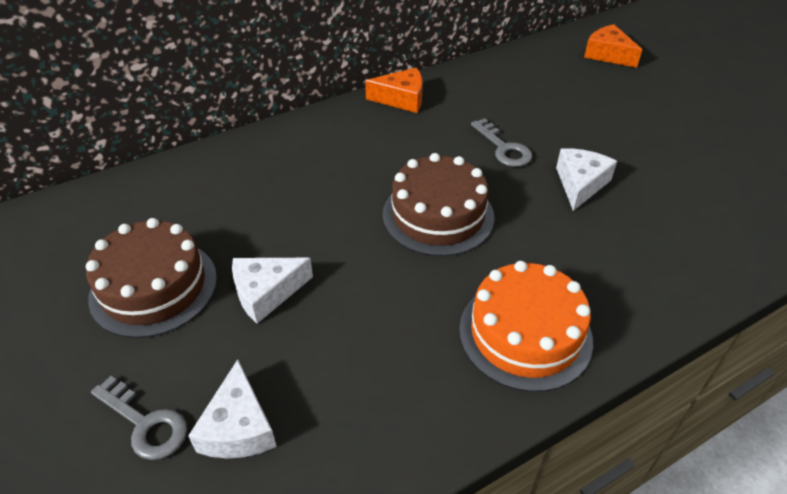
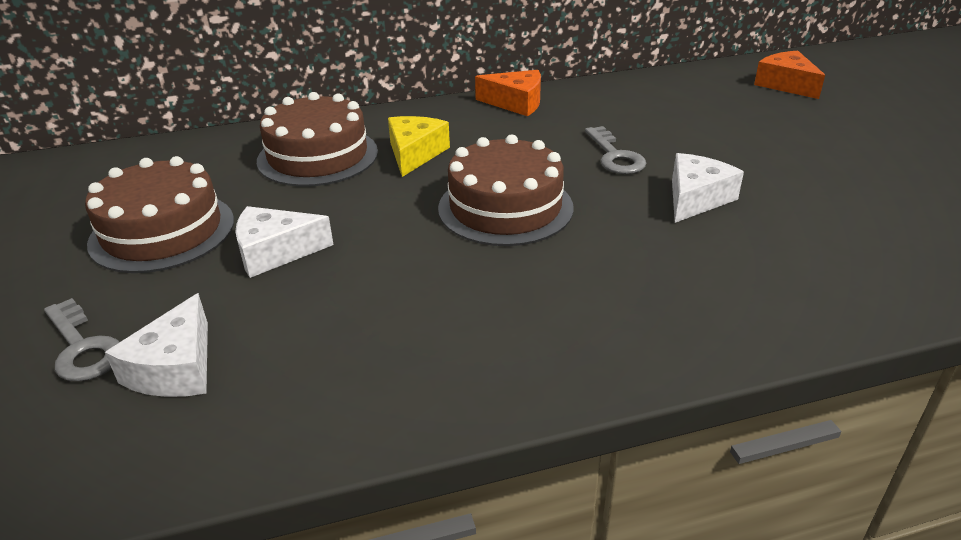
camera: 15 degrees right, 10 degrees down
orange cake [459,261,593,392] -> none
none -> brown cake [257,92,378,187]
none -> yellow cheese [388,116,450,177]

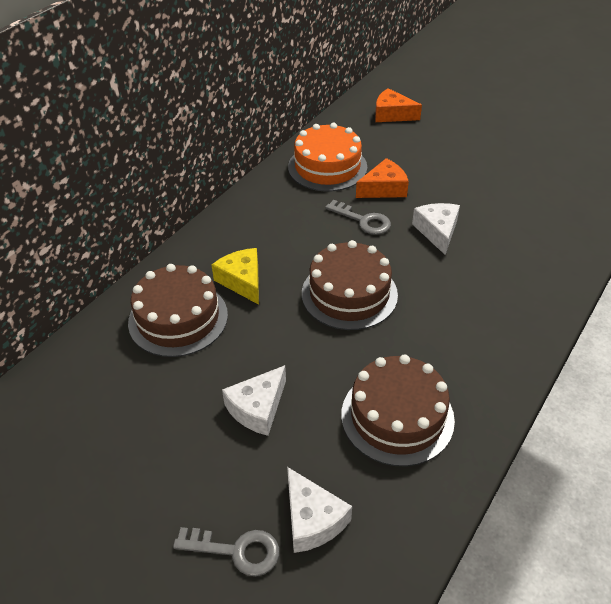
camera: 40 degrees left, 10 degrees up
brown cake [85,156,234,273] -> brown cake moved to [341,355,455,466]
orange cheese [475,70,541,116] -> orange cheese moved to [356,158,409,198]
none -> orange cake [288,123,367,192]

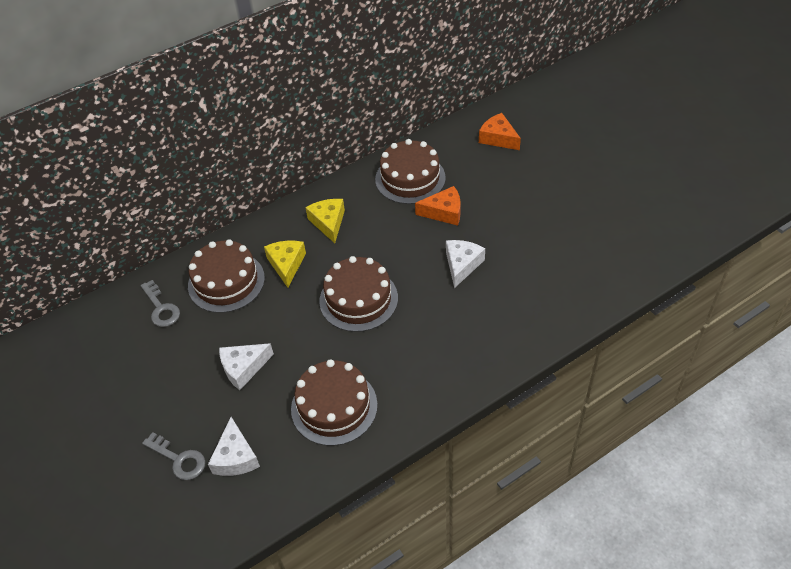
camera: 25 degrees right, 5 degrees up
orange cake [288,123,367,192] -> brown cake [375,139,446,204]
grey key [325,200,391,235] -> grey key moved to [141,280,180,327]
none -> yellow cheese [305,199,345,243]

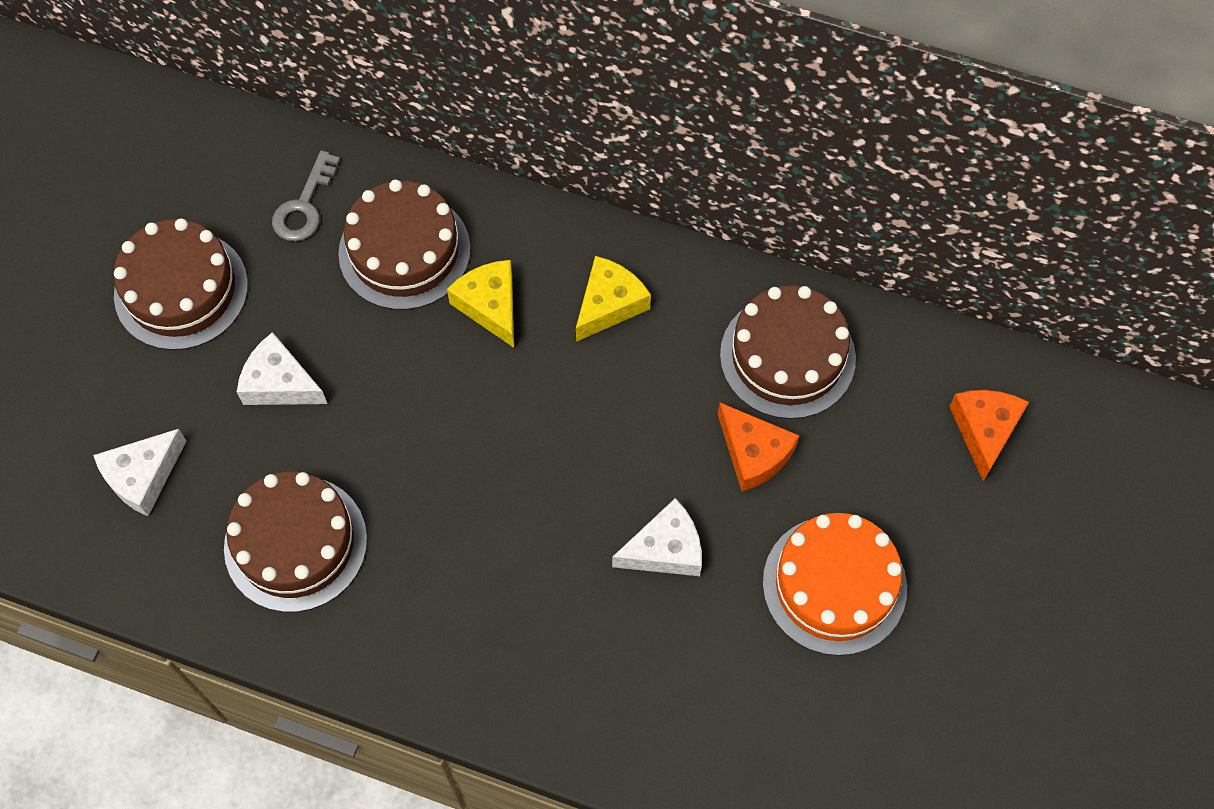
camera: 50 degrees right, 15 degrees up
grey key [142,432,205,480] -> none
yellow cheese [264,241,306,288] -> yellow cheese turned 75 degrees counterclockwise [447,260,514,348]
brown cake [319,256,398,332] -> brown cake moved to [113,218,248,350]
none -> orange cake [763,513,907,656]

